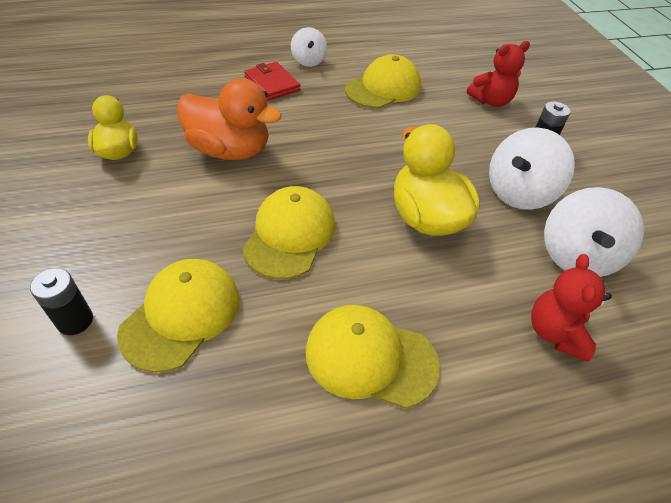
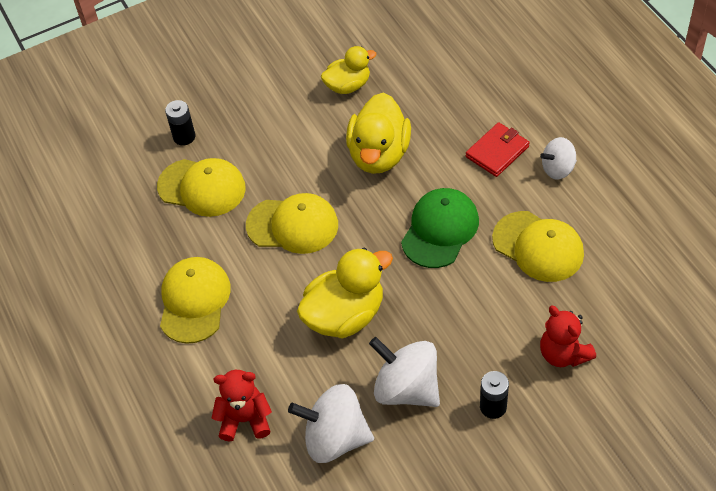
camera: 85 degrees right, 5 degrees up
orange duck [177,78,282,160] -> yellow duck [346,93,411,174]
none -> green cap [401,188,479,268]

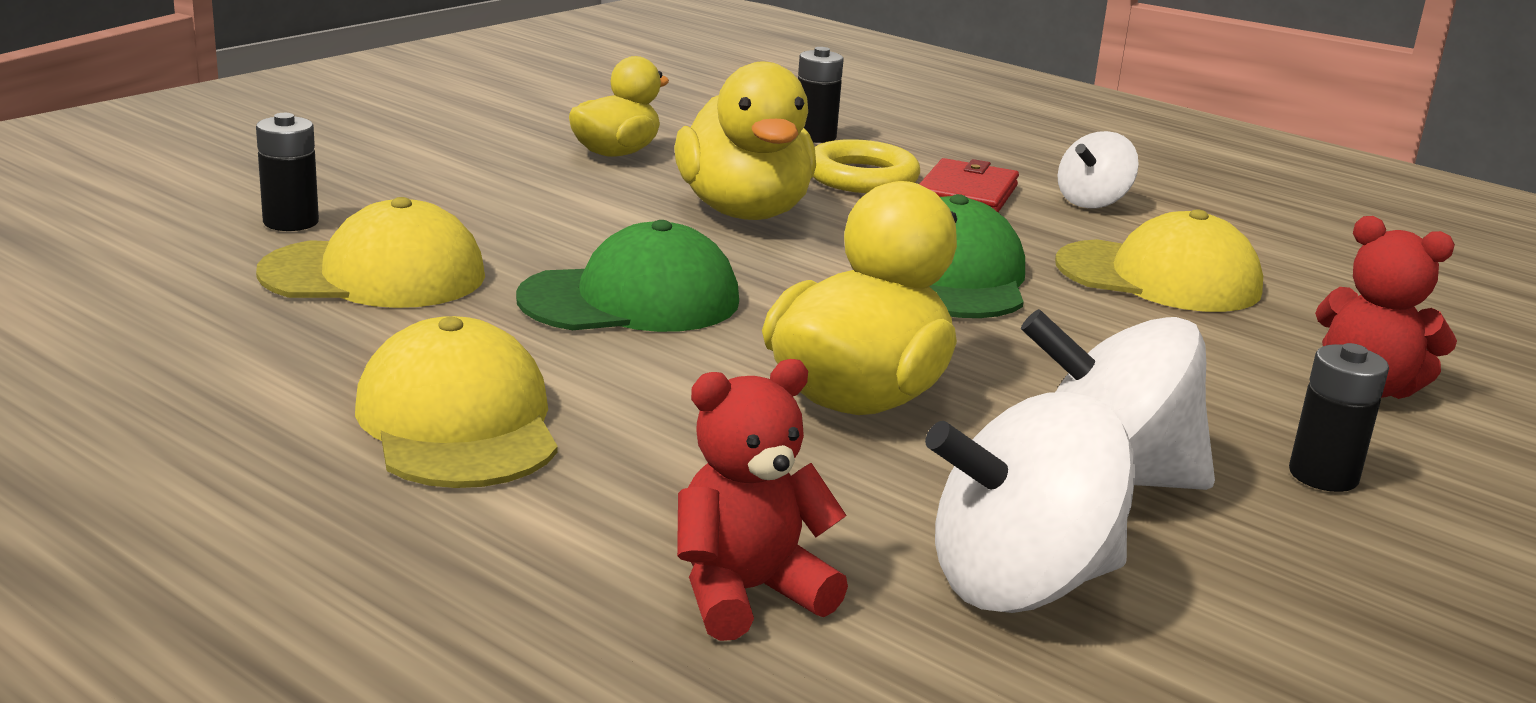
camera: 30 degrees left, 30 degrees down
yellow cap [246,193,338,254] -> green cap [516,220,739,332]
none -> black battery [798,47,844,143]
none -> yellow ring [813,139,920,193]

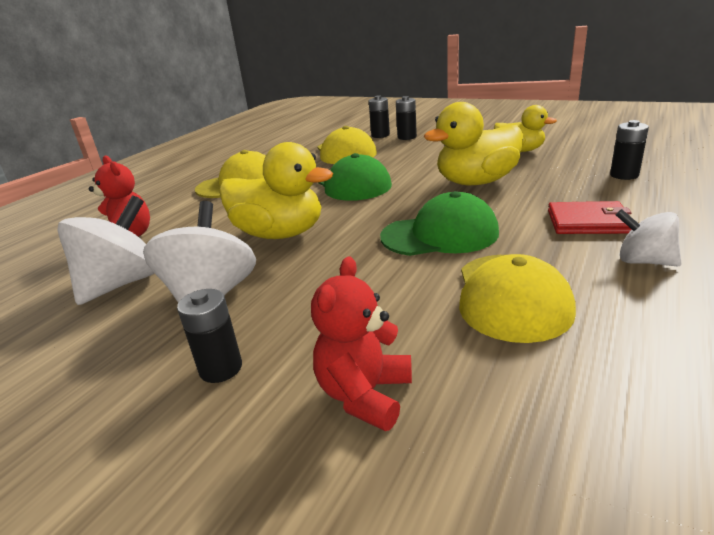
camera: 85 degrees right, 5 degrees up
yellow ring [813,139,920,193] -> none
white spinning top [925,392,1136,613] -> white spinning top turned 60 degrees clockwise [57,195,154,305]
none -> black battery [396,96,417,140]

